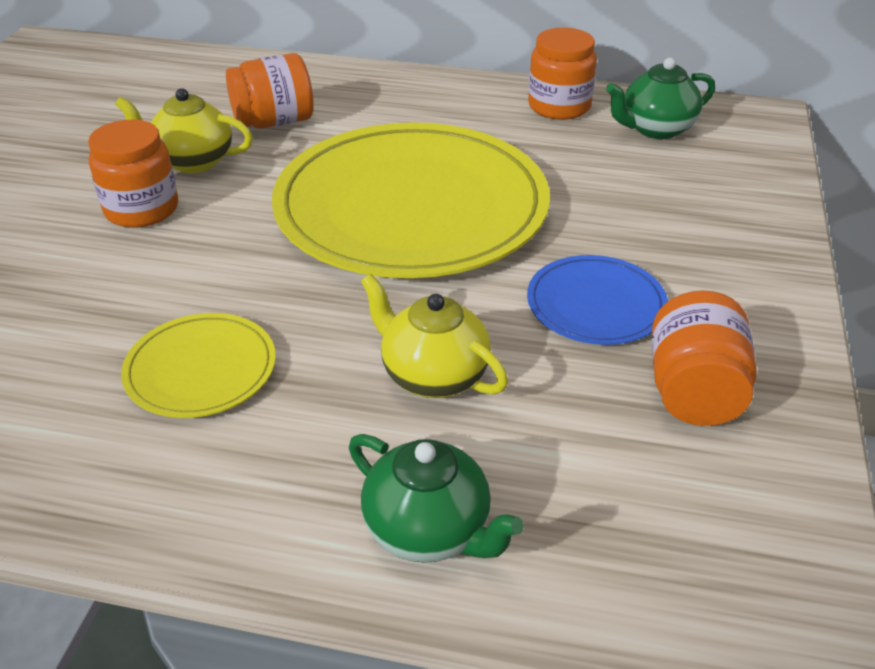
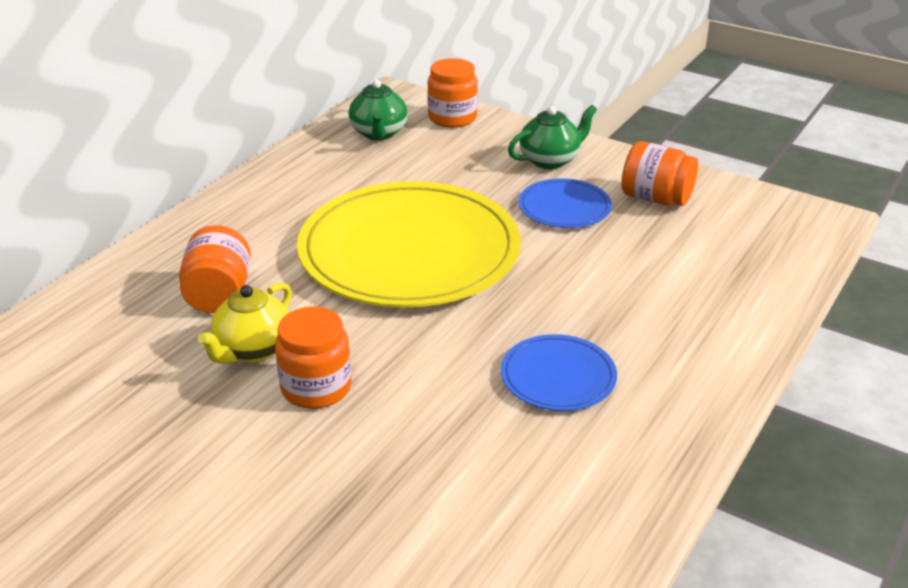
camera: 70 degrees left, 5 degrees down
yellow plate [121,313,276,418] -> blue plate [501,334,617,411]
green teapot [349,434,524,562] -> green teapot moved to [508,105,597,169]
yellow teapot [361,274,508,398] -> none
orange jar [528,28,597,120] -> orange jar moved to [427,58,478,128]

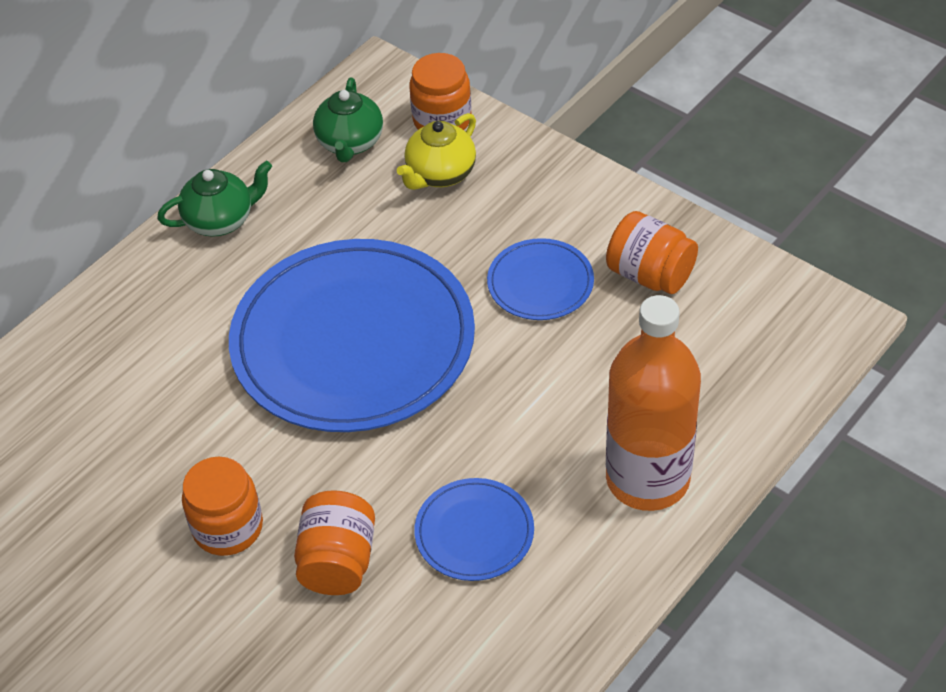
camera: 10 degrees right, 15 degrees up
orange jar [179,225,251,313] -> orange jar moved to [294,490,375,595]
yellow teapot [198,282,292,364] -> yellow teapot moved to [397,113,476,190]
yellow plate [297,181,521,307] -> blue plate [229,239,475,432]
green teapot [508,105,597,169] -> green teapot moved to [157,161,272,237]
none -> orange bottle [606,295,701,511]

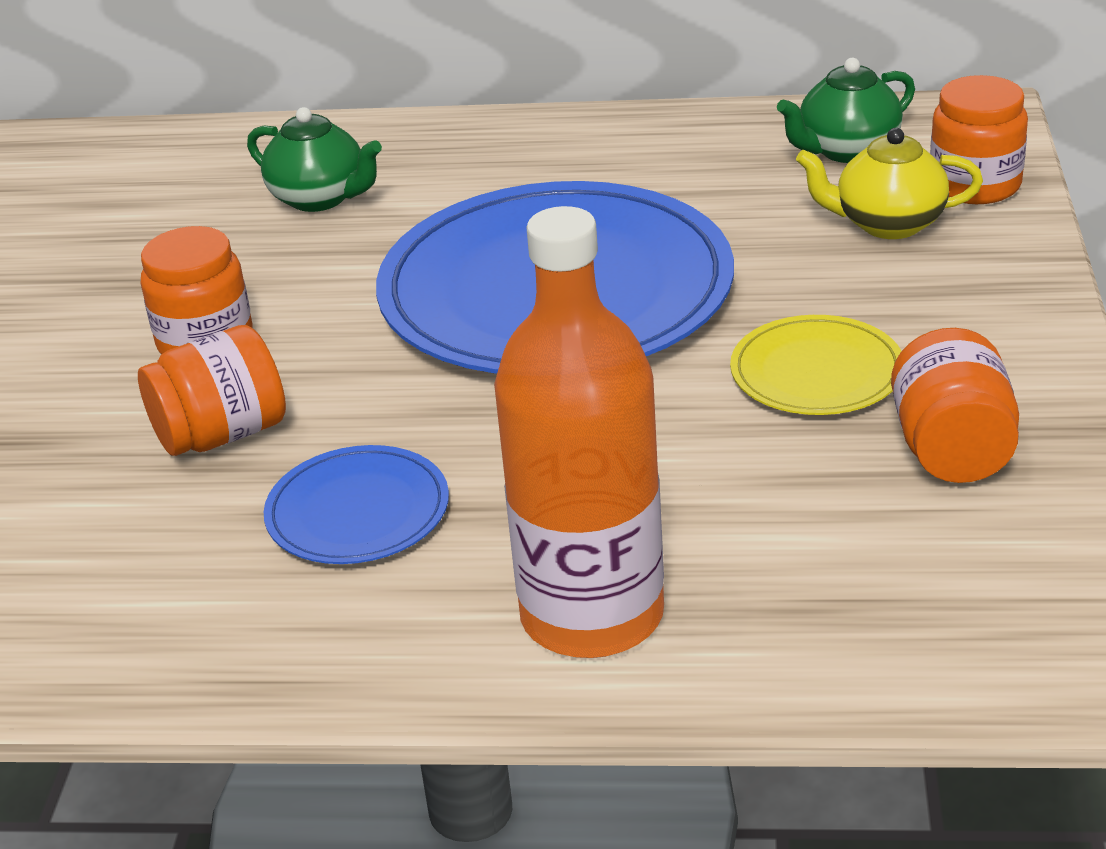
camera: 55 degrees right, 15 degrees down
green teapot [157,161,272,237] -> green teapot moved to [247,107,382,212]
blue plate [487,238,594,320] -> yellow plate [730,315,901,415]

